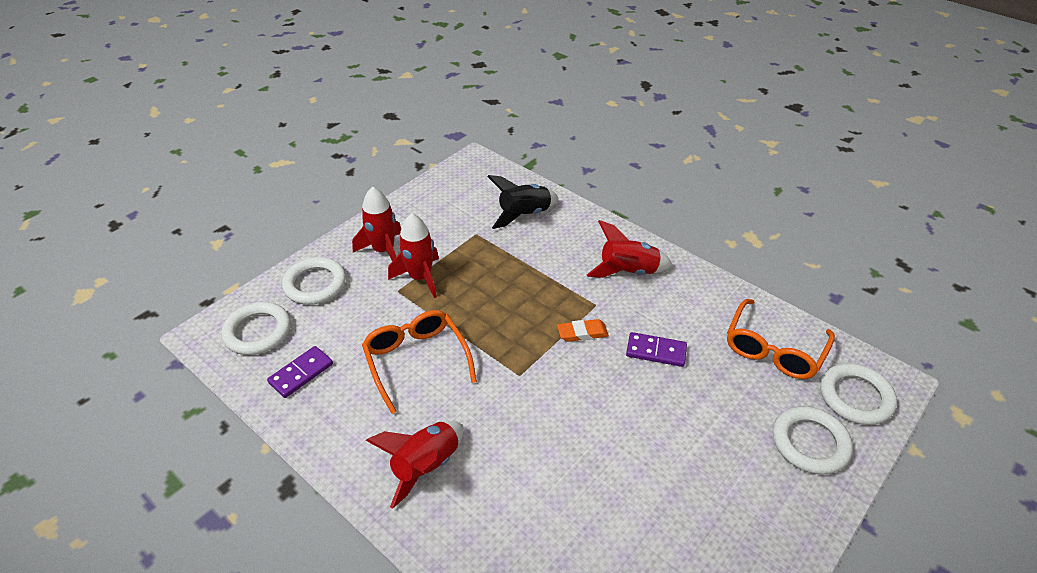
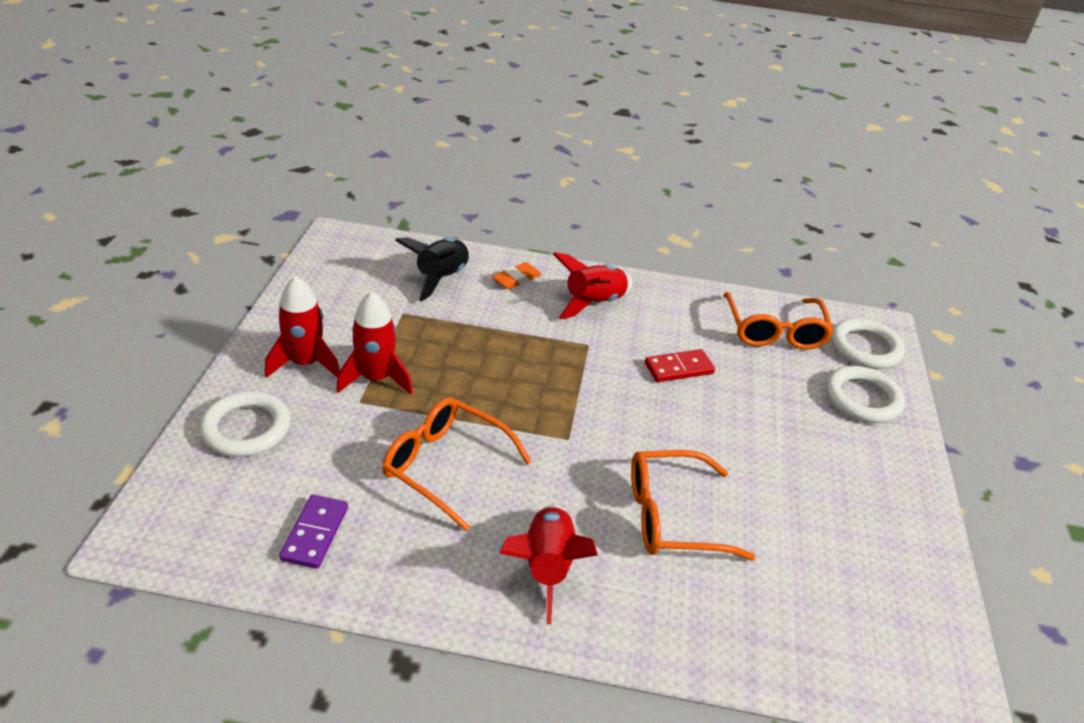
camera: 35 degrees left, 5 degrees down
white ring [222,302,291,355] -> none
orange eraser [557,319,609,342] -> orange eraser moved to [492,262,542,289]
purple domino [626,332,687,367] -> red domino [645,349,715,382]
none -> orange glasses [631,450,756,561]

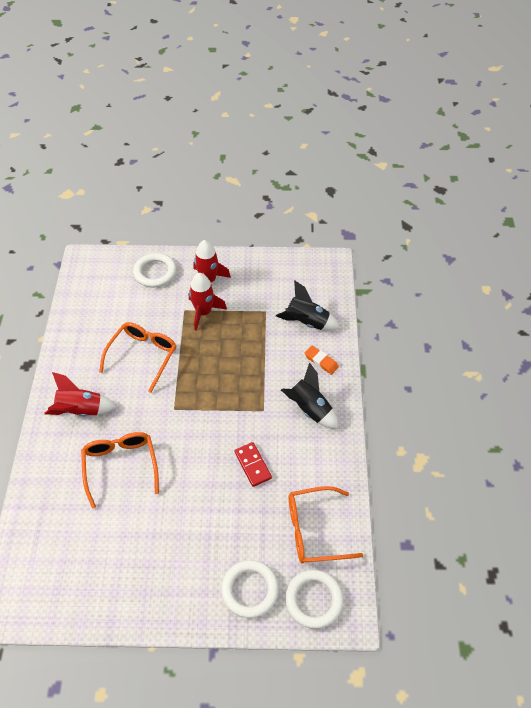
camera: 85 degrees right, 15 degrees up
purple domino [279,495,348,569] -> none
red rocket [553,252,633,319] -> black rocket [281,362,338,429]

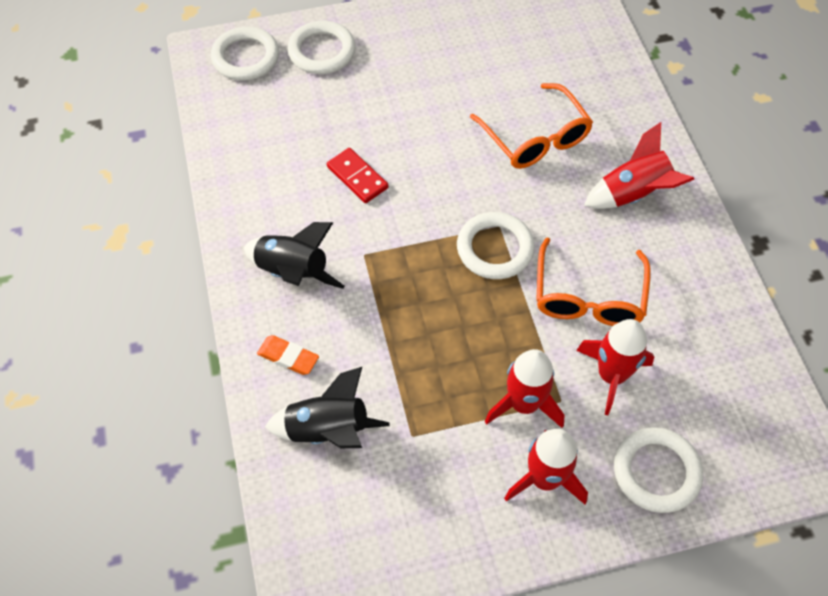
camera: 165 degrees right, 5 degrees up
orange glasses [289,486,363,564] -> none
none -> white ring [457,212,535,279]
none -> red rocket [576,319,654,415]

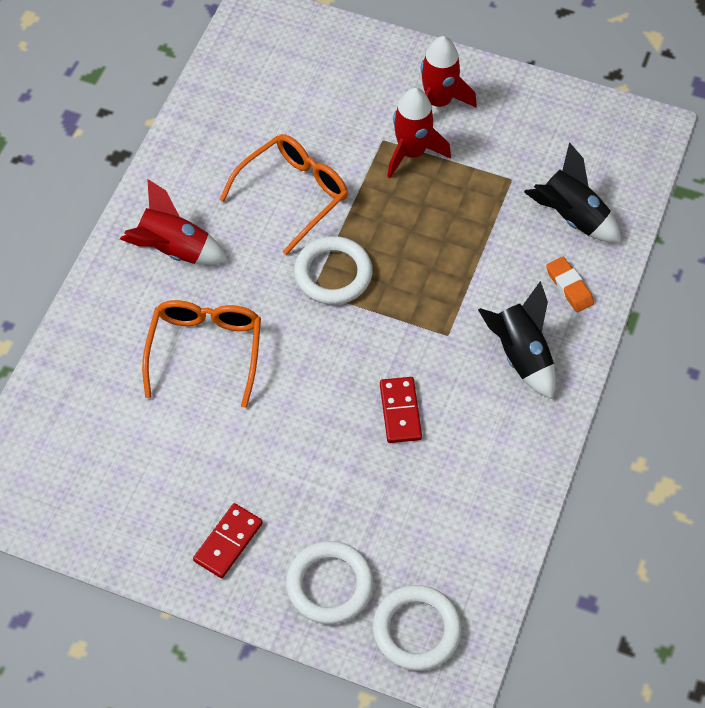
camera: 145 degrees left, 0 degrees up
red rocket [576,319,654,415] -> none
white ring [614,427,703,513] -> none
none -> red domino [193,503,263,578]

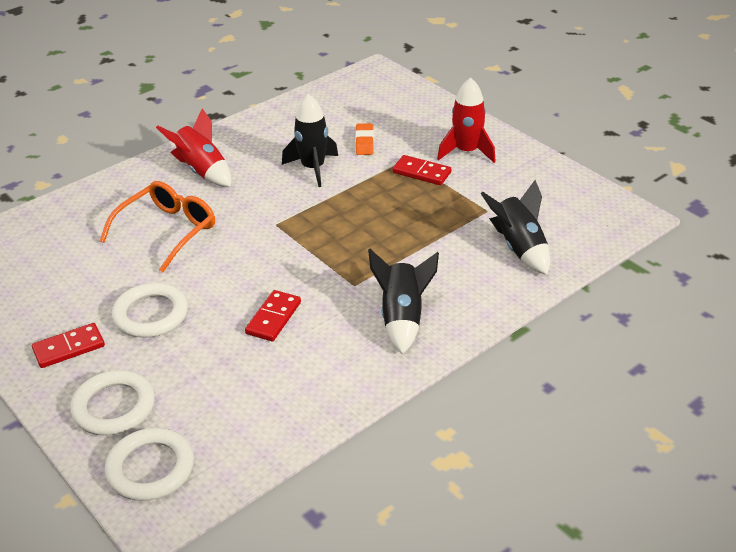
camera: 30 degrees right, 20 degrees down
orange glasses [220,134,348,255] -> black rocket [282,94,338,187]
white ring [294,236,373,305] -> white ring moved to [112,283,188,338]
red rocket [387,88,451,178] -> red domino [392,155,451,185]
orange eraser [546,257,594,312] -> orange eraser moved to [355,123,374,155]

